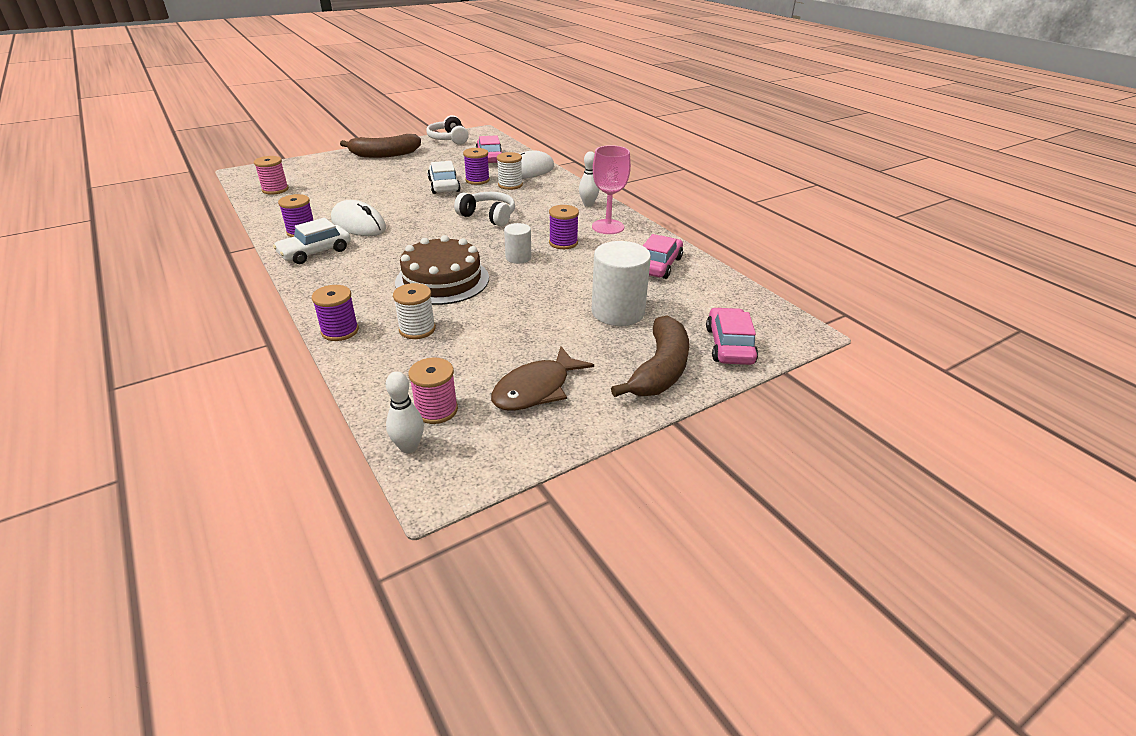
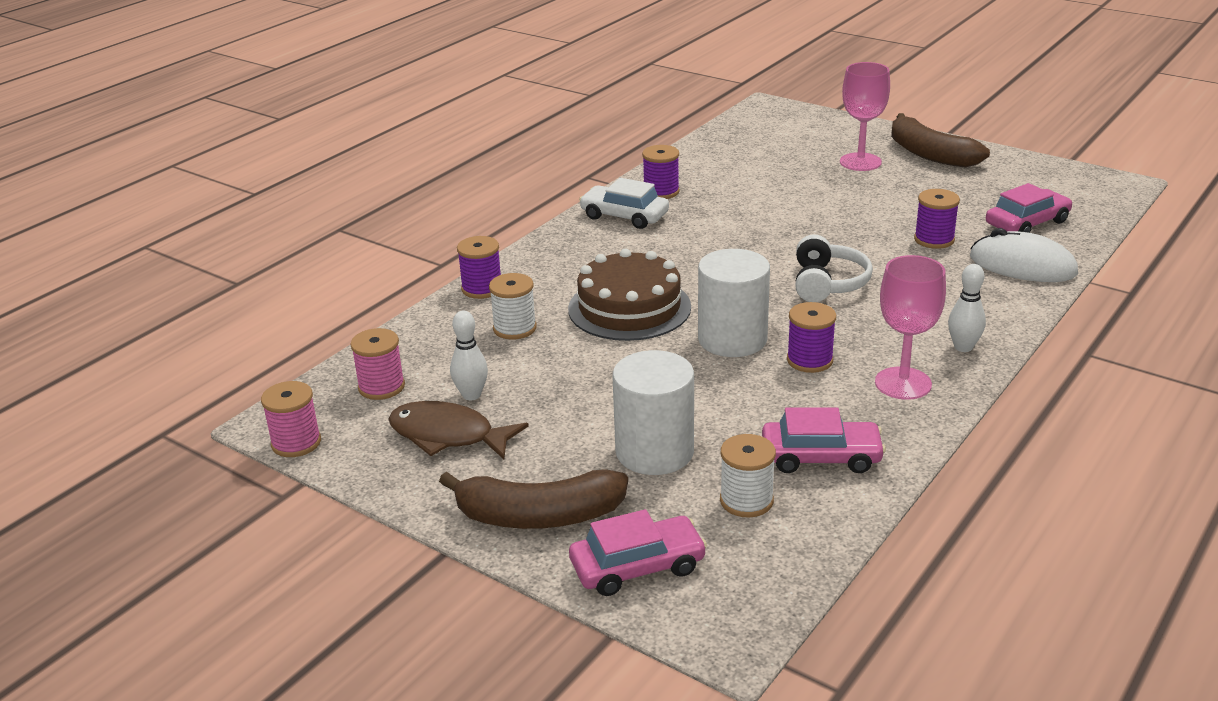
camera: 70 degrees right, 5 degrees down
pink spool [254,156,289,195] -> pink spool moved to [261,381,321,457]
white mouse [331,200,386,236] -> none
white bowling pin [386,372,424,453] -> white bowling pin moved to [450,311,488,400]
white headphones [426,115,468,145] -> none
white car [428,161,461,194] -> none
white spool [497,152,523,190] -> white spool moved to [720,434,776,518]
white cylinder [504,223,531,264] -> white cylinder [698,249,770,357], size x1.82
none -> pink goblet [840,62,890,171]

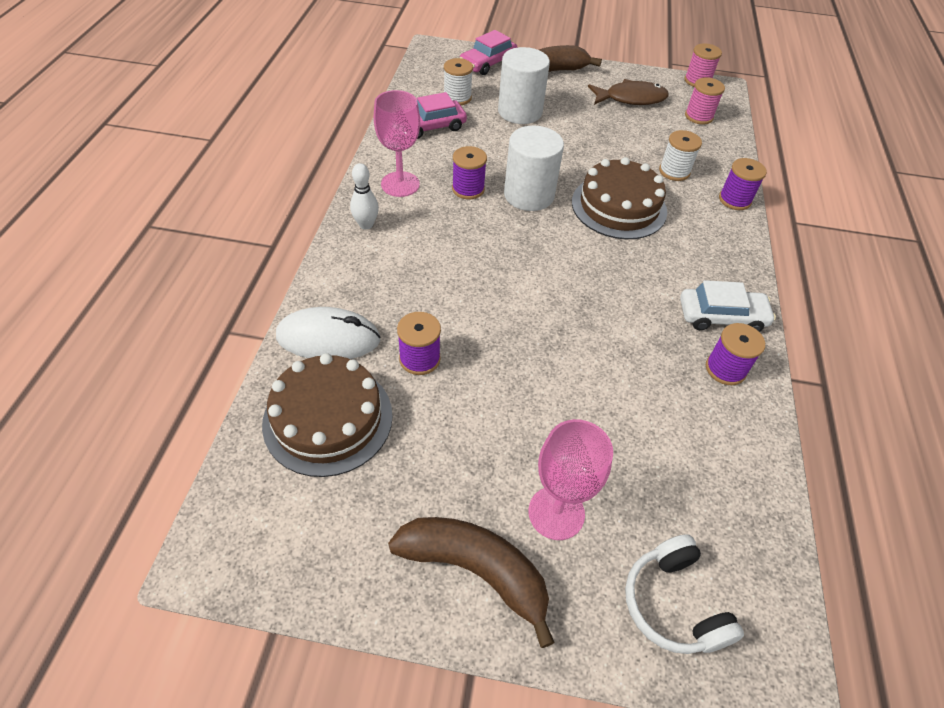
camera: 150 degrees right, 20 degrees up
white bowling pin [450,311,488,400] -> none
white headphones [795,234,873,302] -> white headphones moved to [625,534,744,654]
pink car [986,183,1072,233] -> brown cake [262,353,393,477]

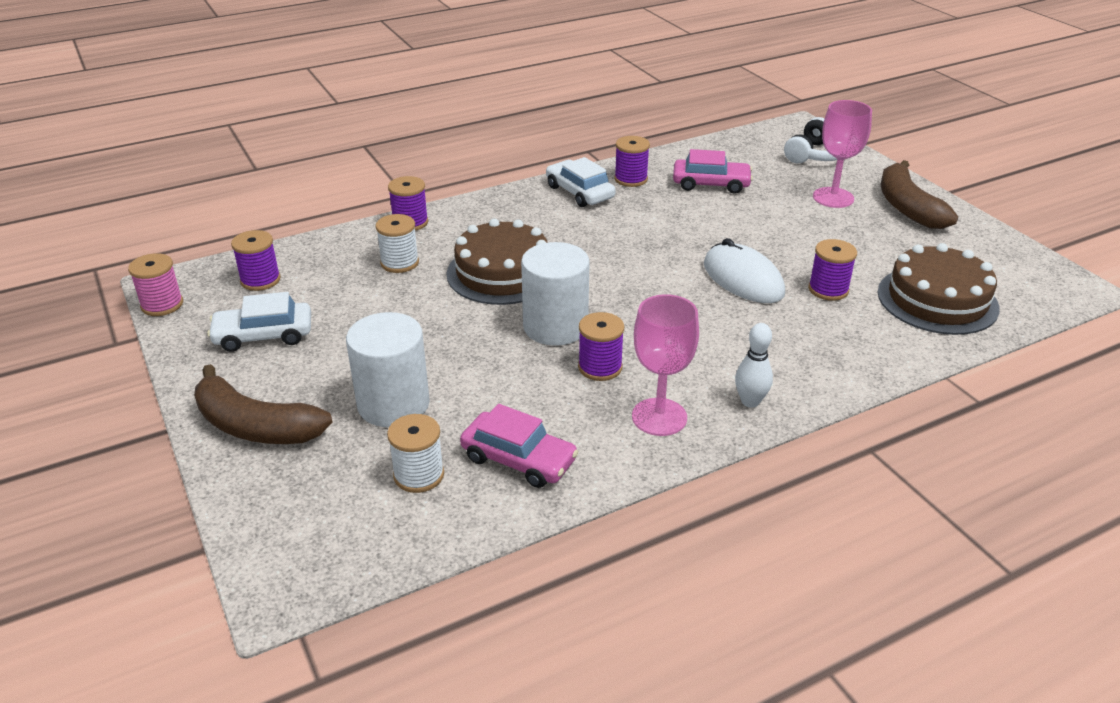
camera: 125 degrees left, 15 degrees down
white mouse [276,307,380,359] -> white mouse moved to [704,238,785,303]
pink car [460,30,518,75] -> pink car moved to [673,149,753,194]
brown fish [588,79,669,105] -> white car [207,292,311,352]
pink spool [685,77,725,125] -> purple spool [231,230,281,291]

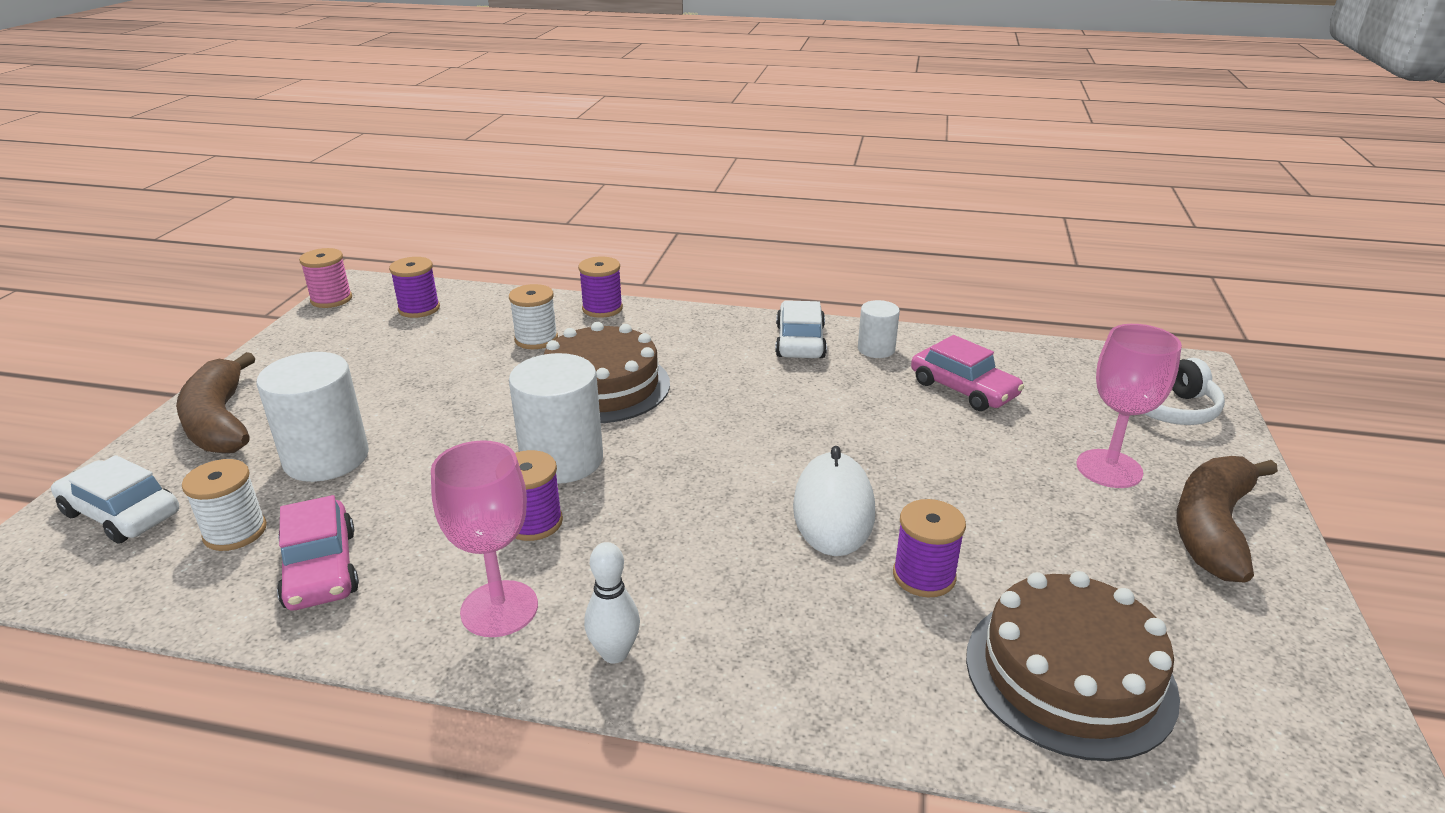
camera: 40 degrees right, 5 degrees down
white car [207,292,311,352] -> white car moved to [51,455,179,544]
purple spool [614,136,650,187] -> white cylinder [858,300,900,358]

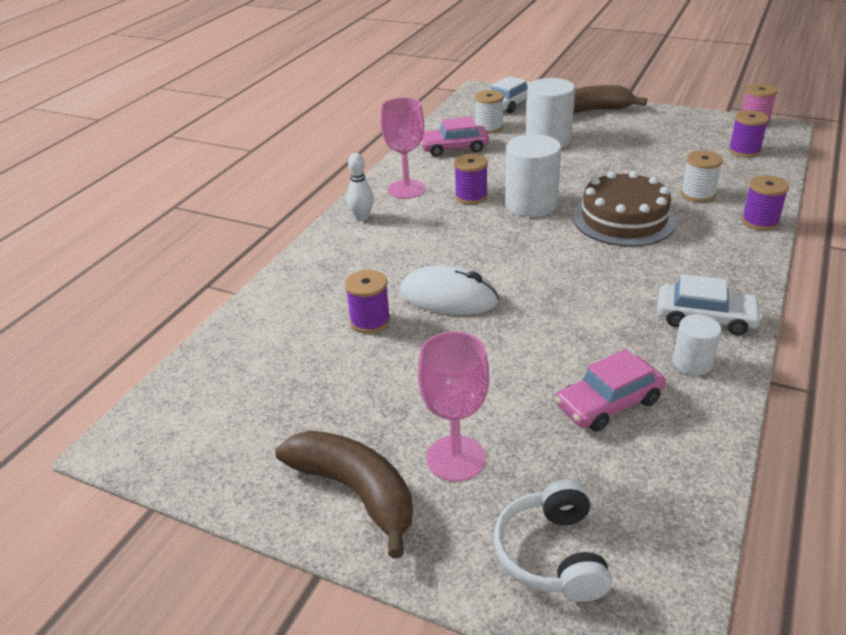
camera: 105 degrees right, 5 degrees up
brown cake [966,571,1180,761] -> none

